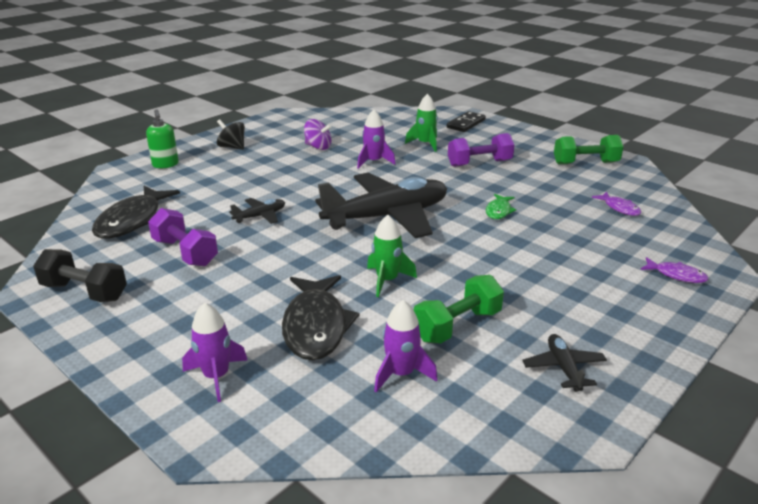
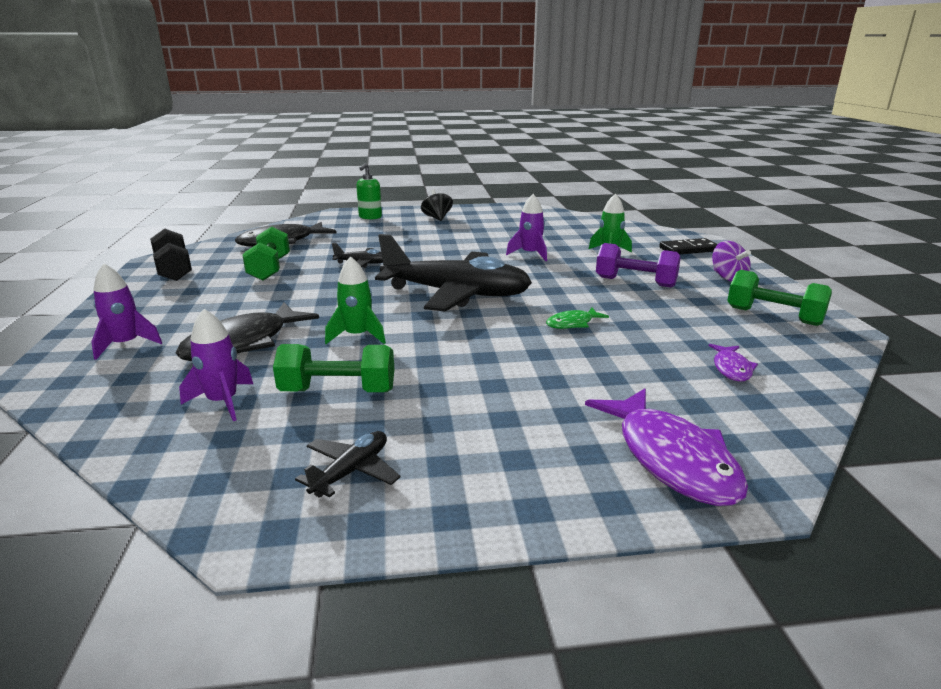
camera: 40 degrees right, 5 degrees down
purple dumbbell [148,208,218,266] -> green dumbbell [242,227,290,281]
purple spinning top [304,119,332,150] -> purple spinning top moved to [712,241,751,282]
purple fish [641,257,709,283] -> purple fish [585,389,748,506], size x2.00

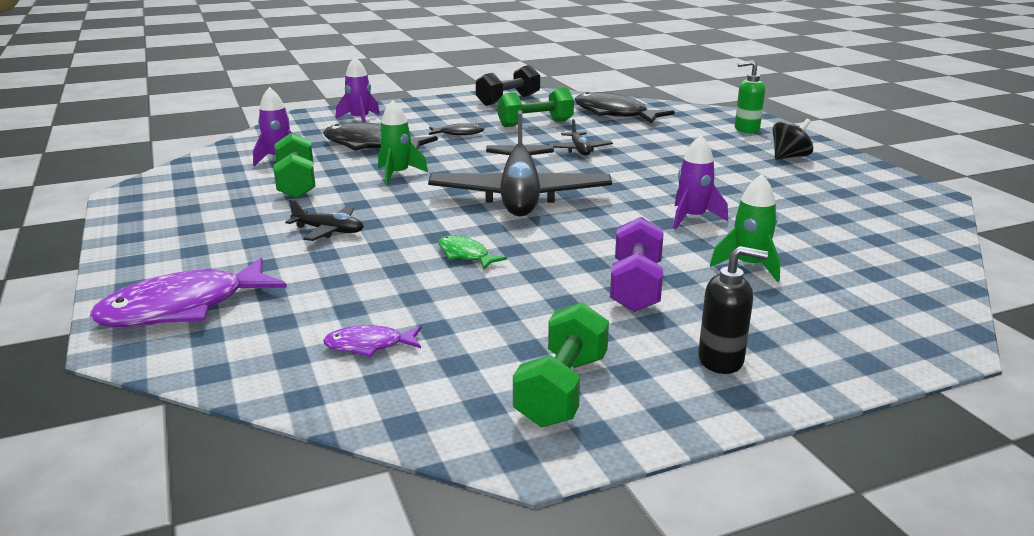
camera: 75 degrees right, 0 degrees up
black plane [295,431,401,497] -> black plane moved to [285,199,364,241]
black domino [659,238,718,255] -> none
purple spinning top [712,241,751,282] -> black soap dispenser [698,246,768,374]
none -> black fish [429,123,484,135]

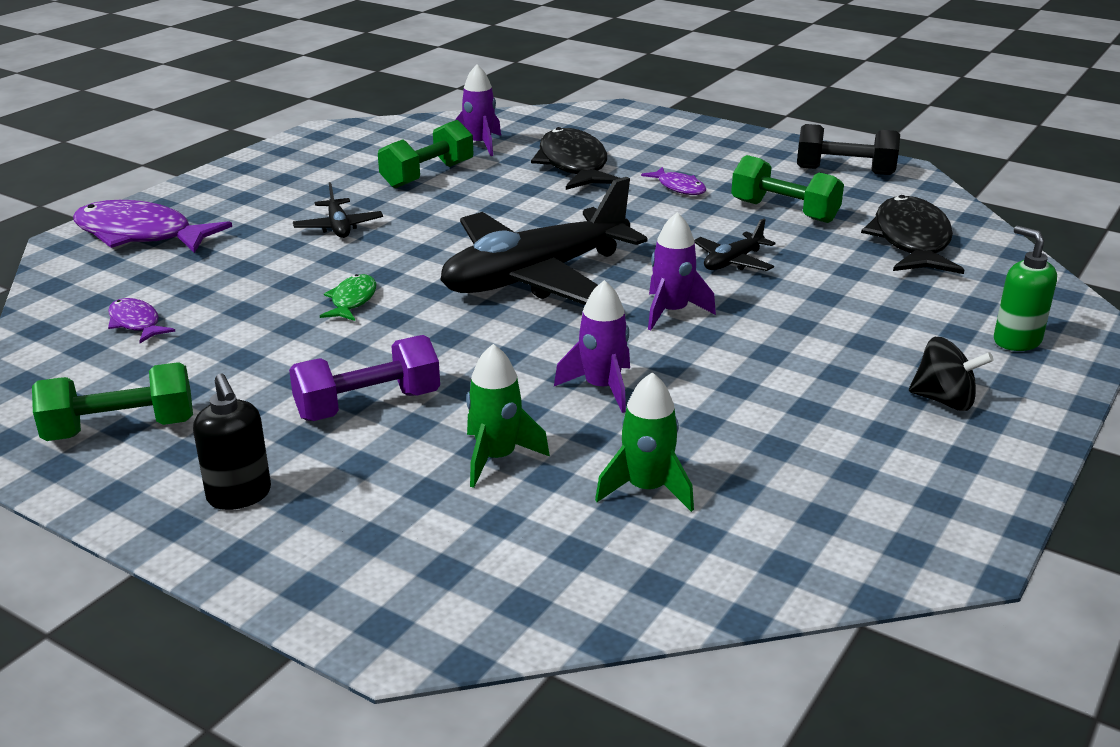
camera: 55 degrees right, 5 degrees up
purple rocket [336,57,380,123] -> purple rocket moved to [648,212,716,330]
green rocket [378,100,428,186] -> green rocket moved to [595,372,694,512]
black fish [429,123,484,135] -> purple fish [641,167,706,195]

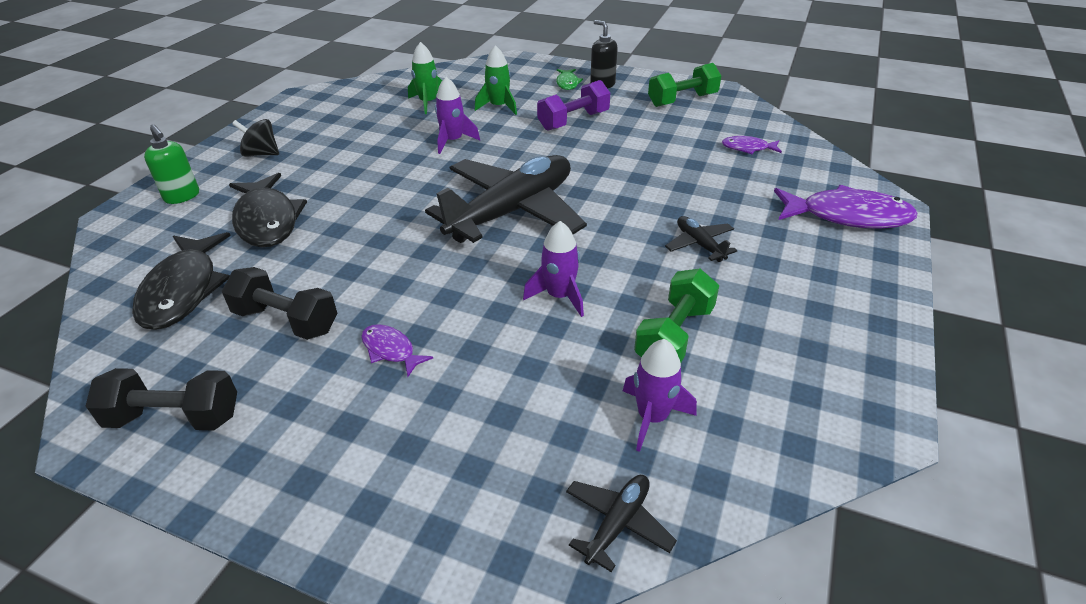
camera: 170 degrees right, 10 degrees up
purple fish [108,298,175,343] -> purple fish turned 150 degrees clockwise [722,136,782,154]
green fish [320,274,376,321] -> green fish moved to [556,69,583,90]
black fish [531,127,620,190] -> black fish moved to [229,173,307,247]
purple rocket [648,212,716,330] -> purple rocket moved to [523,221,584,317]
black plane [694,218,776,271] -> black plane moved to [566,475,677,572]
green dumbbell [731,155,844,223] -> black dumbbell [222,267,337,340]

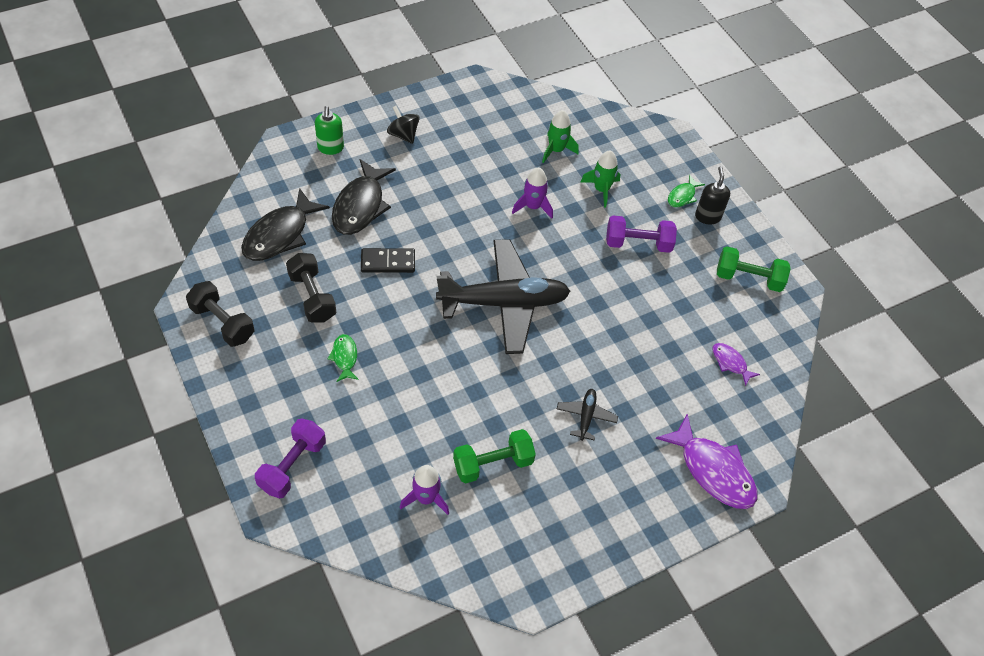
camera: 35 degrees right, 15 degrees up
purple fish [361,324,433,377] -> green fish [328,334,359,382]
purple rocket [523,221,584,317] -> none
black plane [566,475,677,572] -> none
none -> purple dumbbell [255,419,326,499]
none -> black domino [361,248,415,273]

